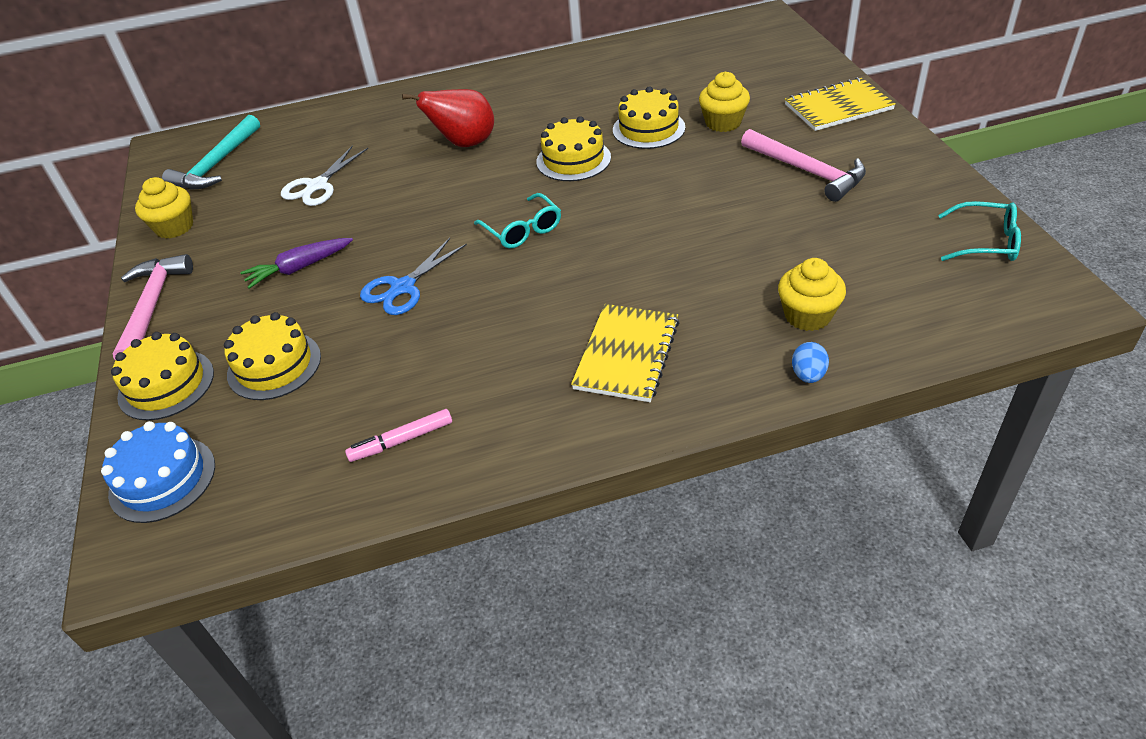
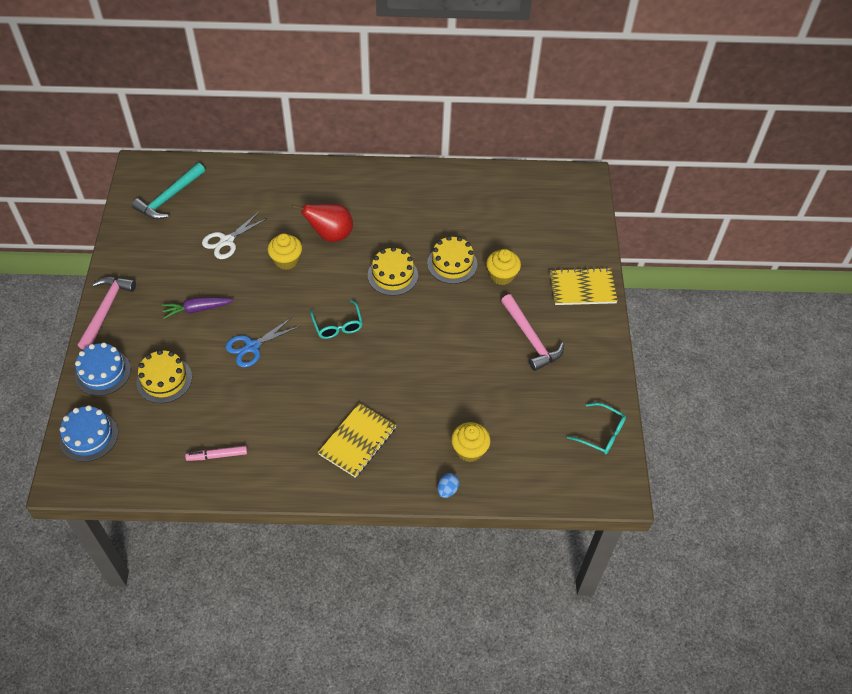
camera: 10 degrees right, 10 degrees up
yellow cake [111,332,214,420] -> blue cake [75,342,131,396]
yellow cupcake [135,177,193,239] -> yellow cupcake moved to [268,233,302,270]

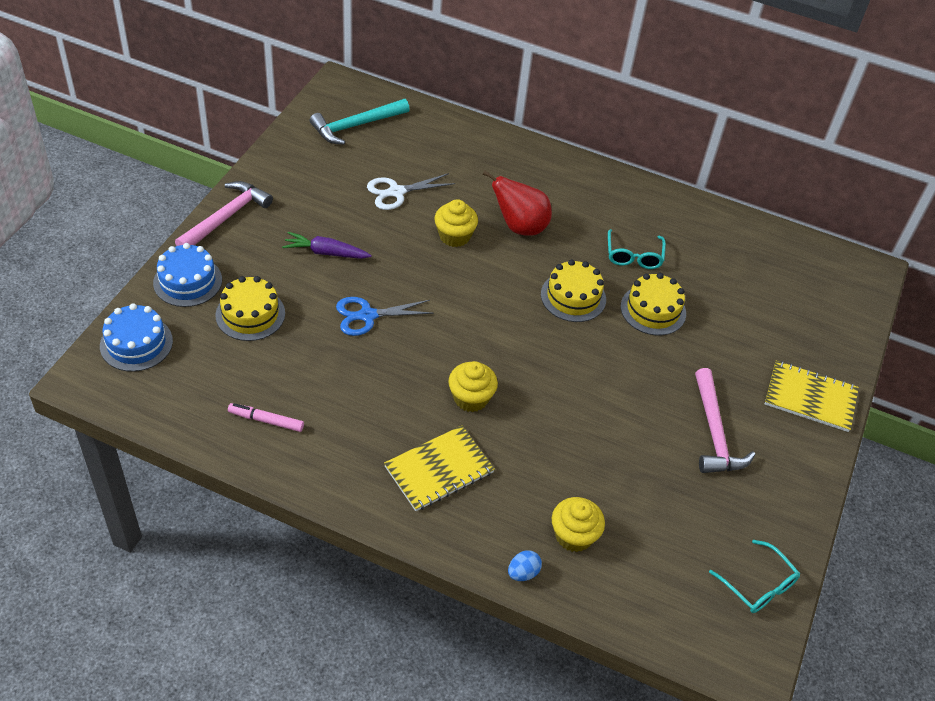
camera: 20 degrees right, 5 degrees down
turquoise glasses [310,300,363,339] -> turquoise glasses moved to [608,229,666,269]
yellow cupcake [486,249,521,285] -> yellow cupcake moved to [448,361,498,412]

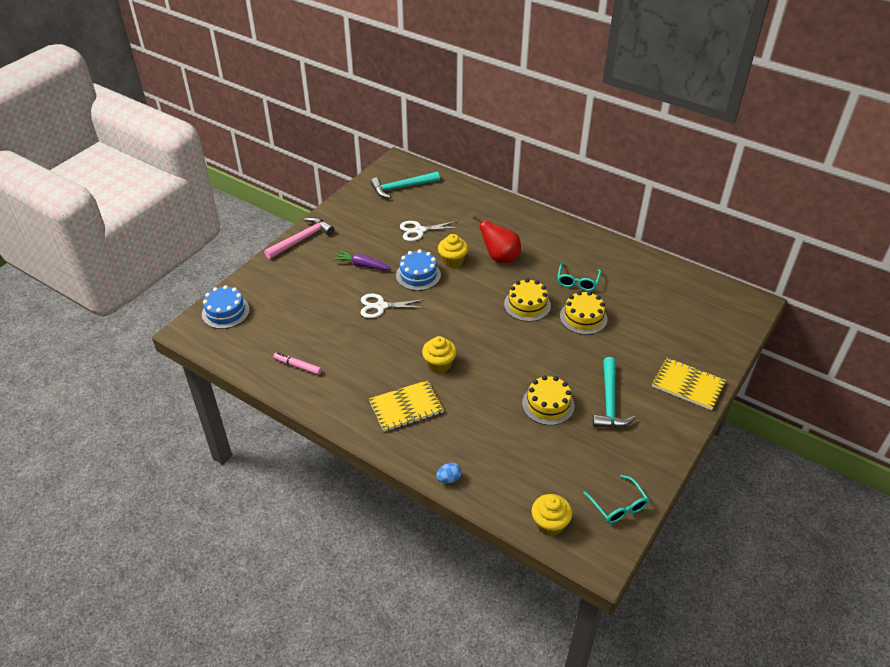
camera: 15 degrees right, 5 degrees down
blue cake [153,243,222,307] -> blue cake moved to [396,249,441,291]
yellow cake [215,276,285,341] -> yellow cake moved to [522,375,575,425]
blue scissors [336,297,434,336] -> white scissors [361,294,426,318]
yellow cupcake [552,497,605,552] -> yellow cupcake moved to [532,494,572,536]
pink hammer [695,368,755,473] -> turquoise hammer [593,357,635,428]

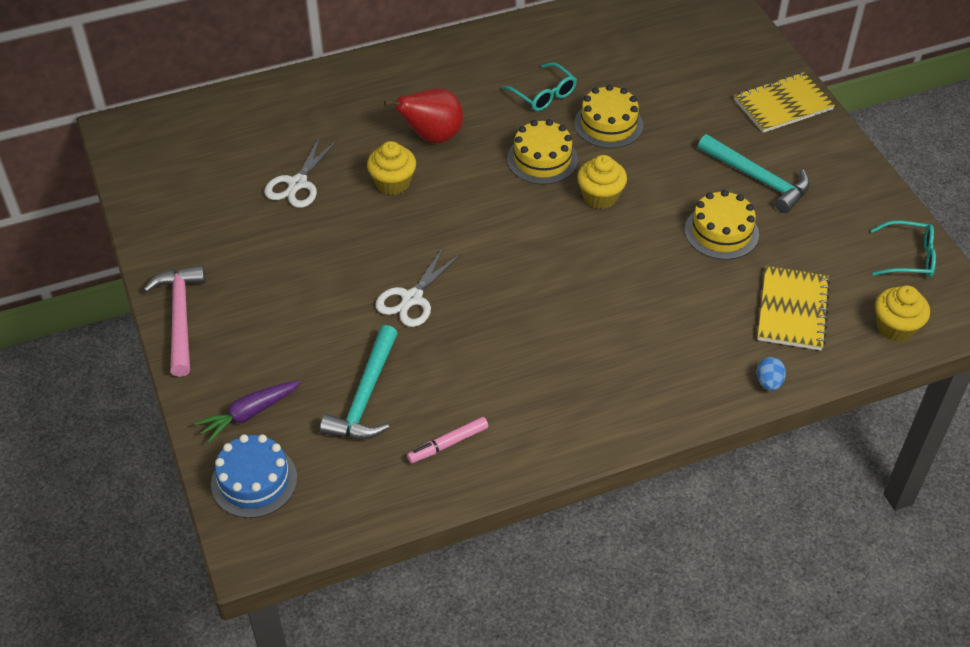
camera: 55 degrees left, 5 degrees up
purple carrot [333,250,392,270] -> purple carrot moved to [195,381,301,443]
yellow notebook [369,380,444,432] -> yellow notebook moved to [757,266,830,350]
turquoise hammer [370,172,440,199] -> turquoise hammer moved to [320,325,398,439]
blue cake [396,249,441,291] -> none
yellow cupcake [422,336,456,373] -> yellow cupcake moved to [577,155,627,209]

